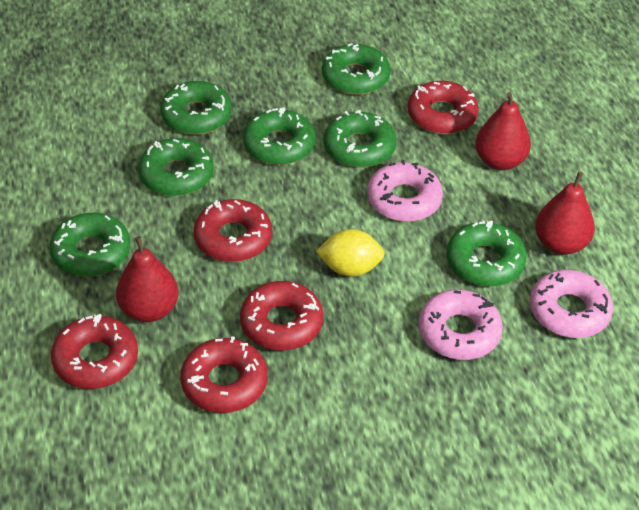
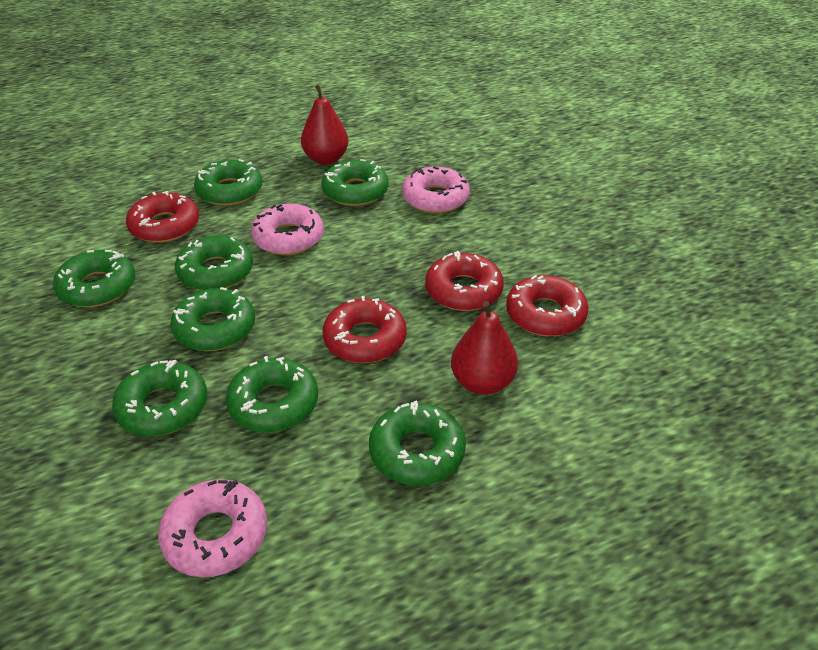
camera: 100 degrees left, 5 degrees down
red donut [51,314,138,389] -> none
yellow lemon [316,229,385,277] -> none
red pear [475,92,531,170] -> green donut [194,159,262,206]
pink donut [530,270,613,338] -> pink donut moved to [158,479,267,577]

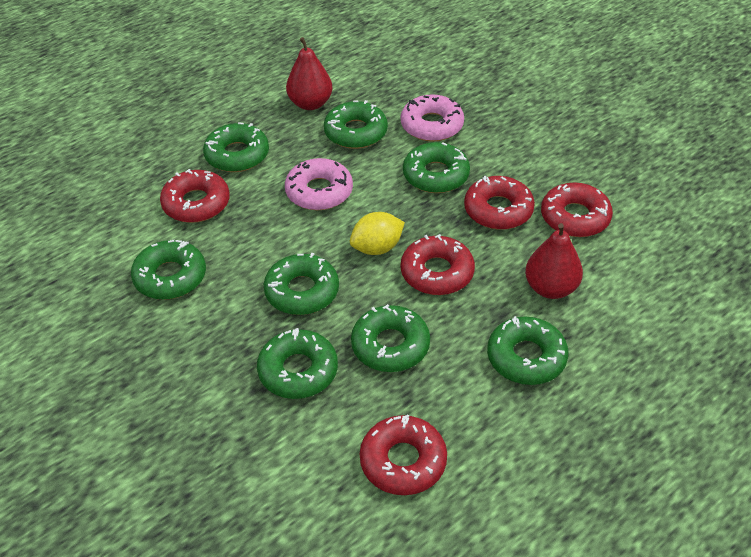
camera: 15 degrees left, 5 degrees up
pink donut [158,479,267,577] -> red donut [360,414,447,495]
green donut [175,235,253,290] -> green donut moved to [403,142,470,193]
none -> yellow lemon [350,212,405,255]

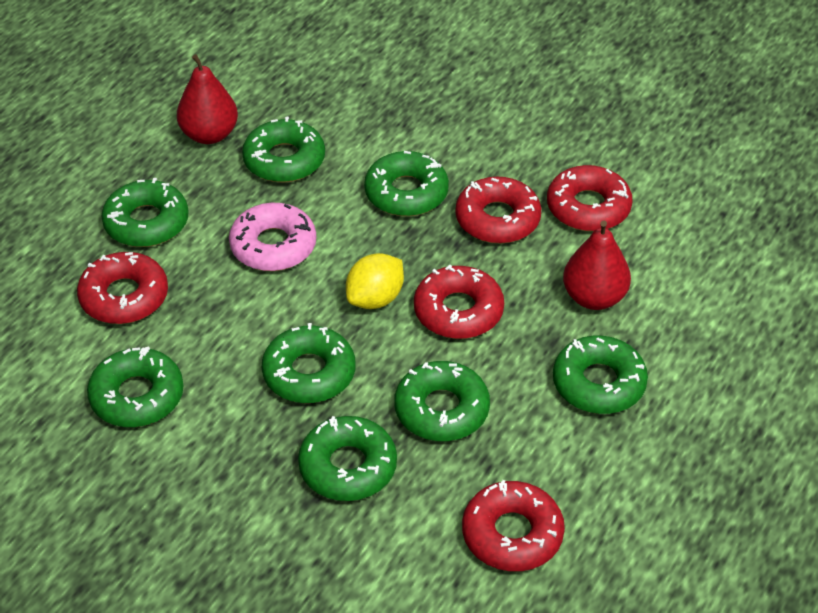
camera: 20 degrees left, 0 degrees up
pink donut [401,94,464,142] -> none

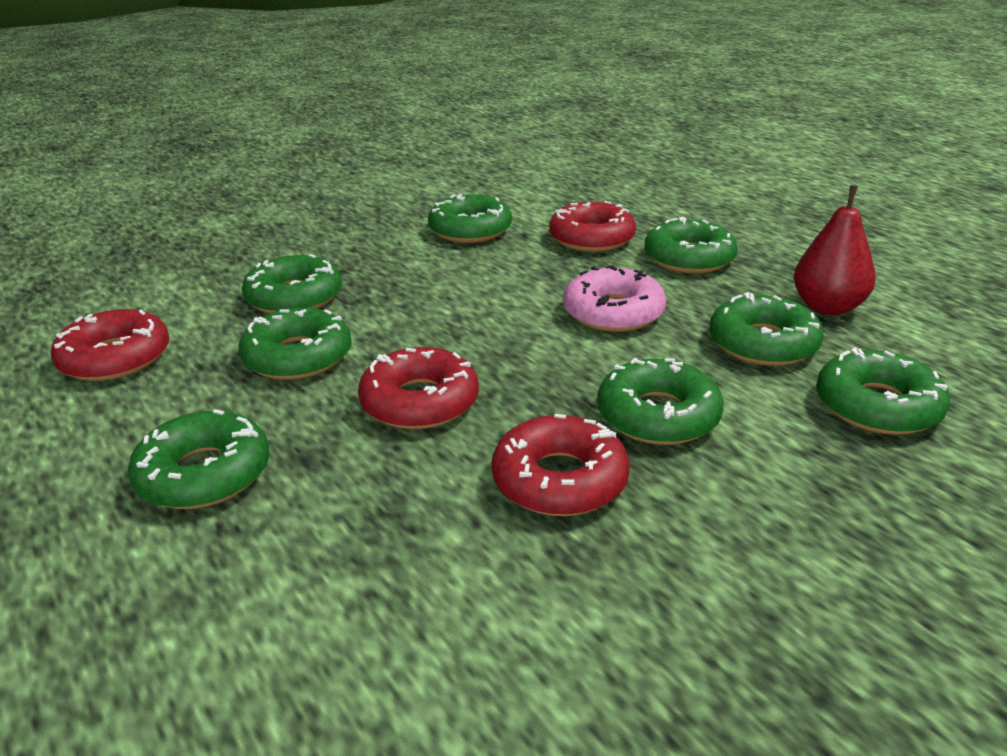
camera: 115 degrees right, 15 degrees down
green donut [262,323,355,403] -> green donut moved to [816,347,950,435]
yellow lemon [346,253,404,309] -> none
red donut [547,165,633,231] -> none
red pear [563,221,631,310] -> none

